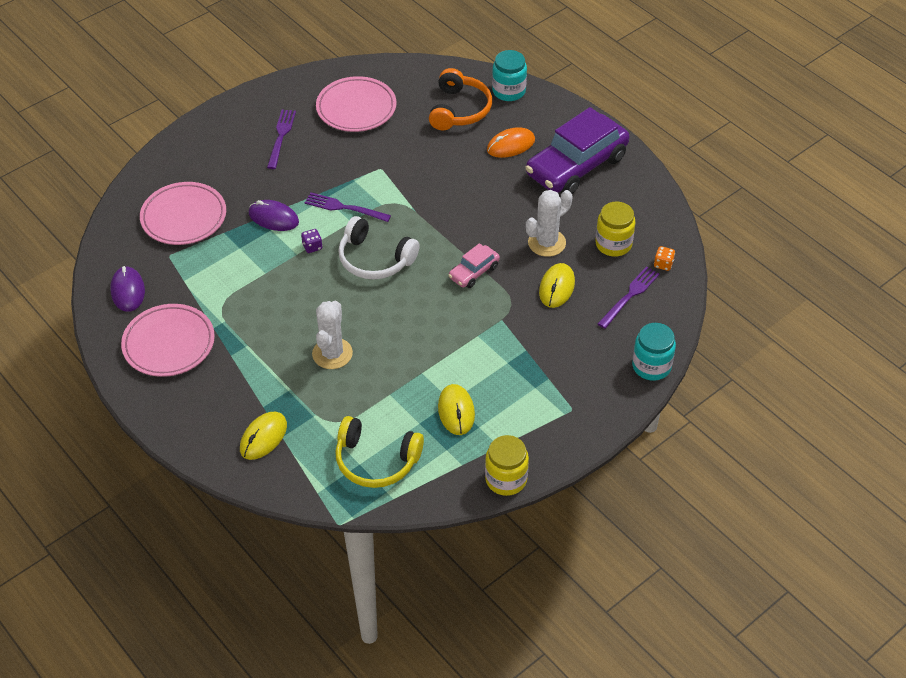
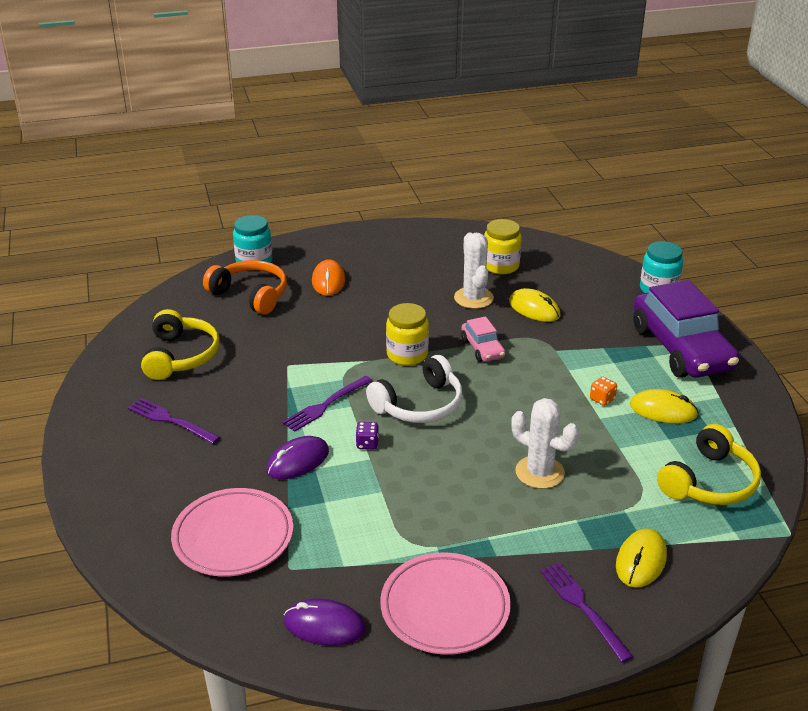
camera: 65 degrees left, 15 degrees down
yellow mouse [240,412,287,460] -> yellow mouse turned 60 degrees clockwise [616,528,667,588]
pink plate [316,76,396,132] -> yellow headphones [141,309,220,380]
yellow jar [485,435,529,496] -> yellow jar moved to [386,303,429,366]
purple car [525,107,630,194] -> purple car moved to [633,280,739,378]
purple fork [598,267,660,329] -> purple fork moved to [540,562,633,663]
orange dice [654,246,675,271] -> orange dice moved to [590,377,617,406]

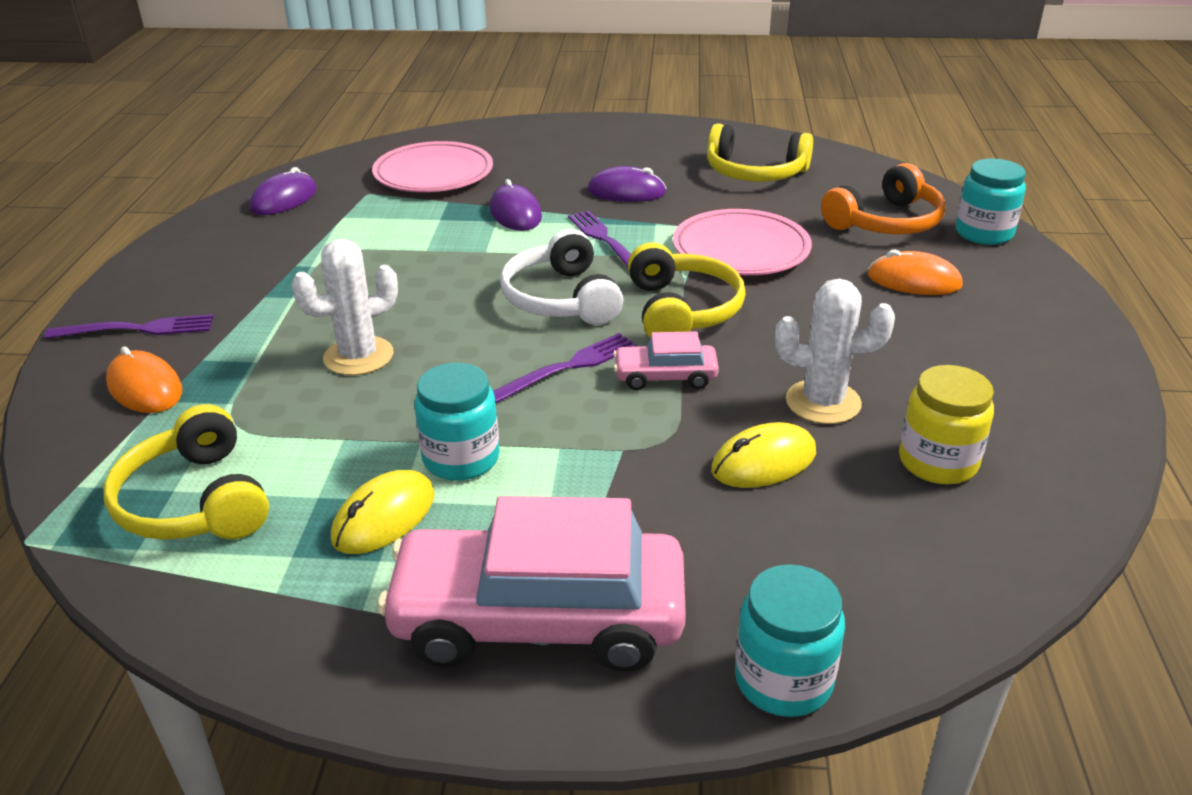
camera: 110 degrees right, 0 degrees up
purple fork [128,398,220,444] -> purple fork moved to [493,333,637,403]
purple dice [355,422,379,449] -> none
pink plate [380,552,511,655] -> pink plate moved to [673,209,812,275]
yellow jar [386,303,429,366] -> yellow headphones [628,242,746,338]
orange dice [590,377,617,406] -> turquoise jar [414,363,500,481]
yellow mouse [616,528,667,588] -> orange mouse [106,346,182,413]
purple car [633,280,739,378] -> pink car [378,496,686,672]
none -> purple mouse [588,166,667,202]

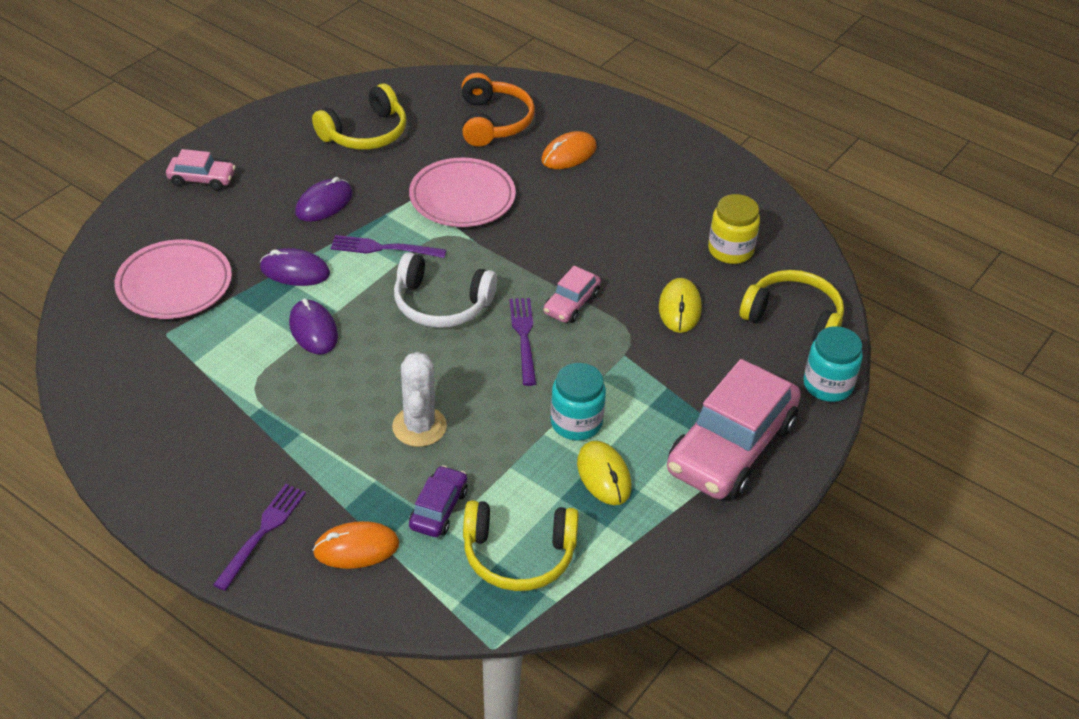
camera: 60 degrees left, 10 degrees up
purple mouse [249,167,317,215] -> purple mouse moved to [289,298,338,355]
yellow headphones [628,242,746,338] -> yellow headphones moved to [740,270,844,342]
white cactus [775,279,895,424] -> none
turquoise jar [956,159,1026,245] -> none
none -> pink car [166,149,236,190]
none -> purple car [409,465,468,537]

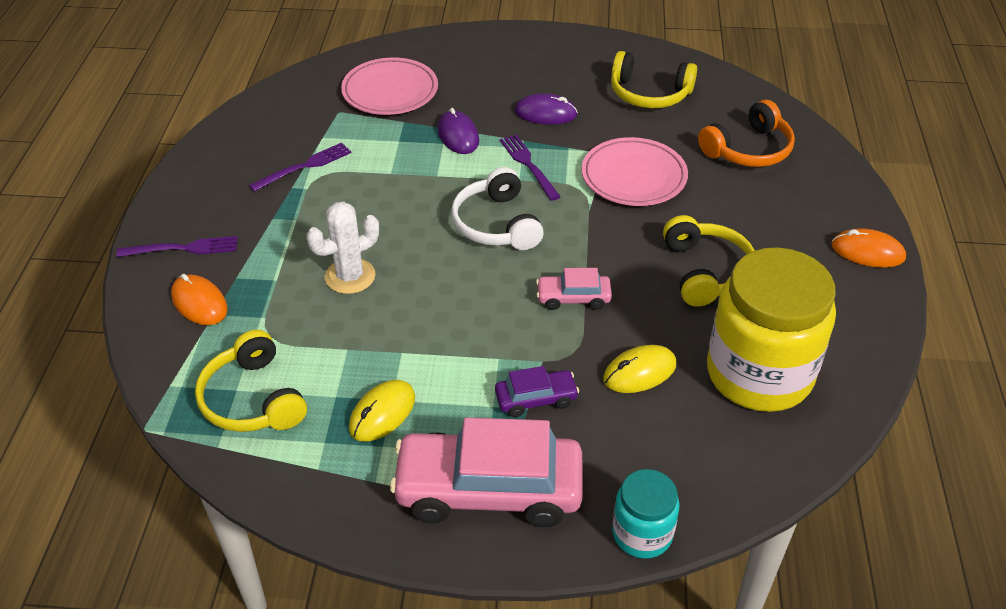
camera: 60 degrees right, 0 degrees up
pink car [166,149,236,190] -> none
purple mouse [289,298,338,355] -> none
purple car [409,465,468,537] -> purple car moved to [495,366,579,417]
purple fork [510,298,536,386] -> purple fork moved to [249,143,351,192]
orange mouse [541,131,597,169] -> orange mouse moved to [831,228,906,268]
turquoise jar [550,363,606,440] -> none
yellow jar [708,194,760,264] -> yellow jar [707,247,836,412], size x1.99
yellow headphones [740,270,844,342] -> yellow headphones moved to [663,215,755,307]

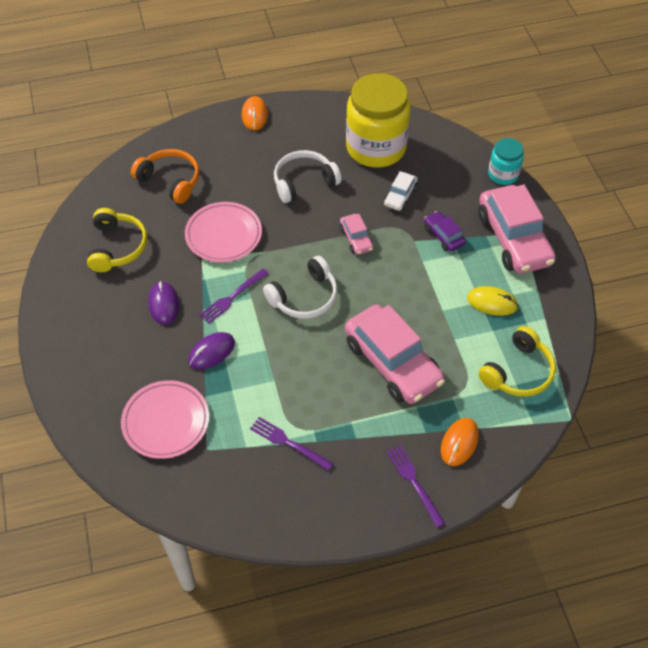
camera: 110 degrees left, 10 degrees up
white cactus [306,201,379,294] -> pink car [345,304,445,404]
yellow mouse [603,345,676,393] -> white car [384,171,417,211]
yellow headphones [663,215,755,307] -> white headphones [274,150,341,203]

